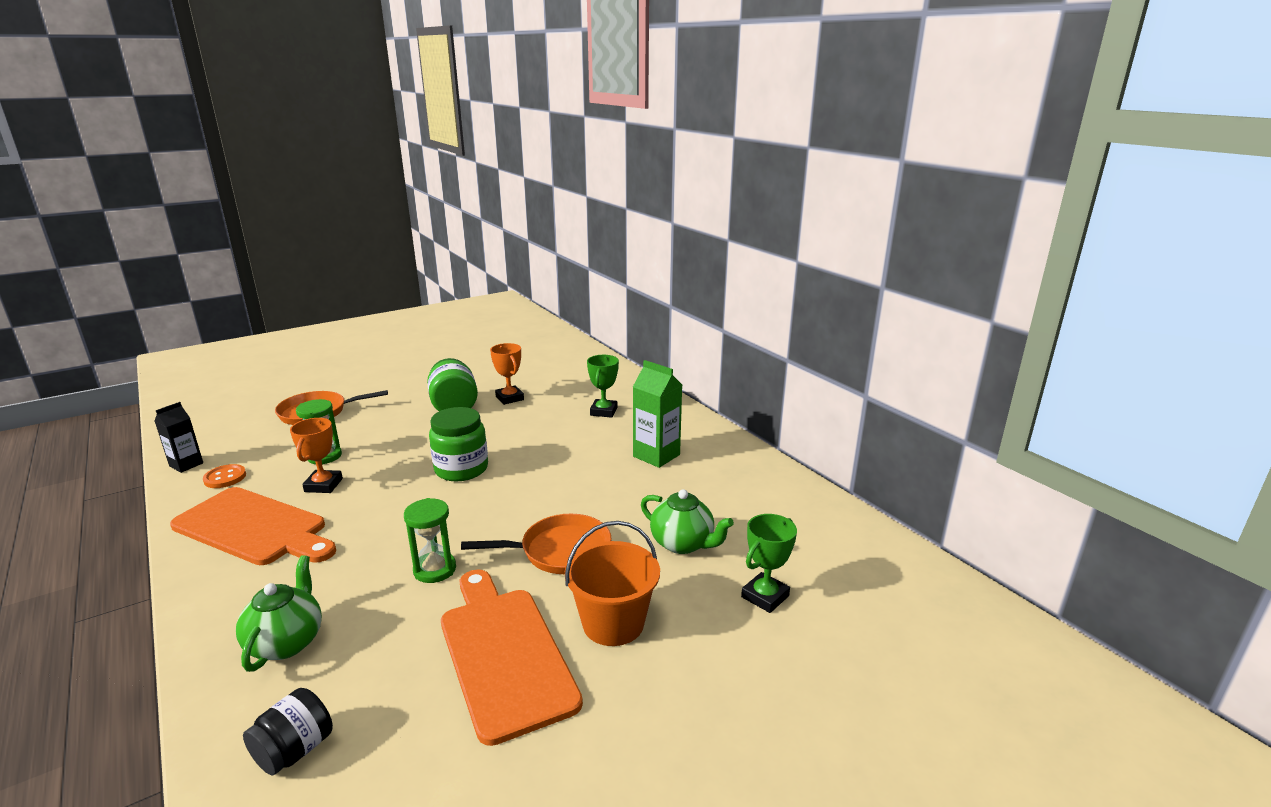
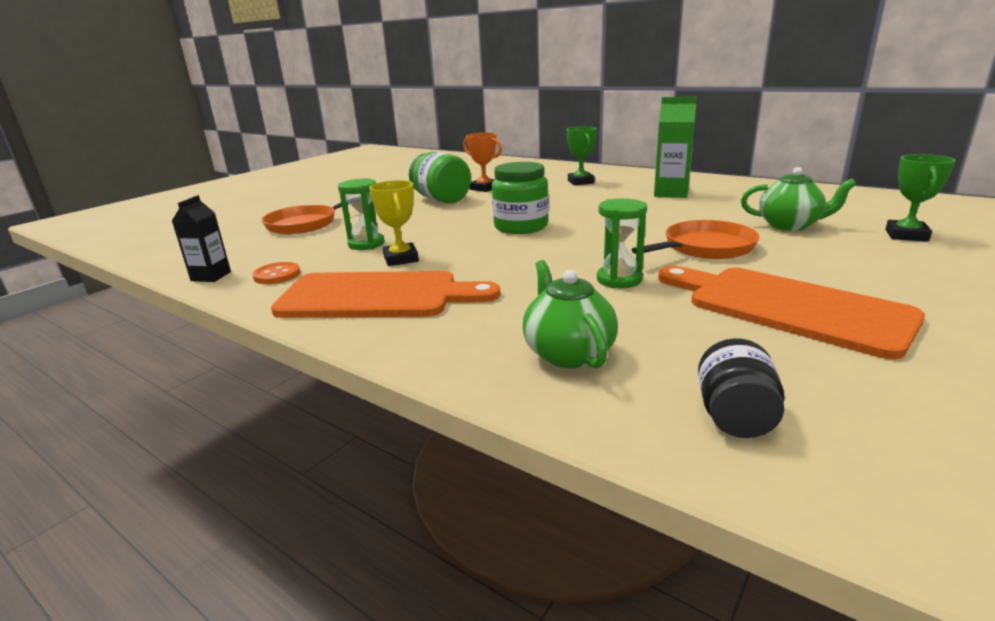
camera: 20 degrees left, 0 degrees up
orange trophy [290,418,343,493] -> yellow trophy [369,180,419,266]
orange bucket [565,521,660,646] -> none

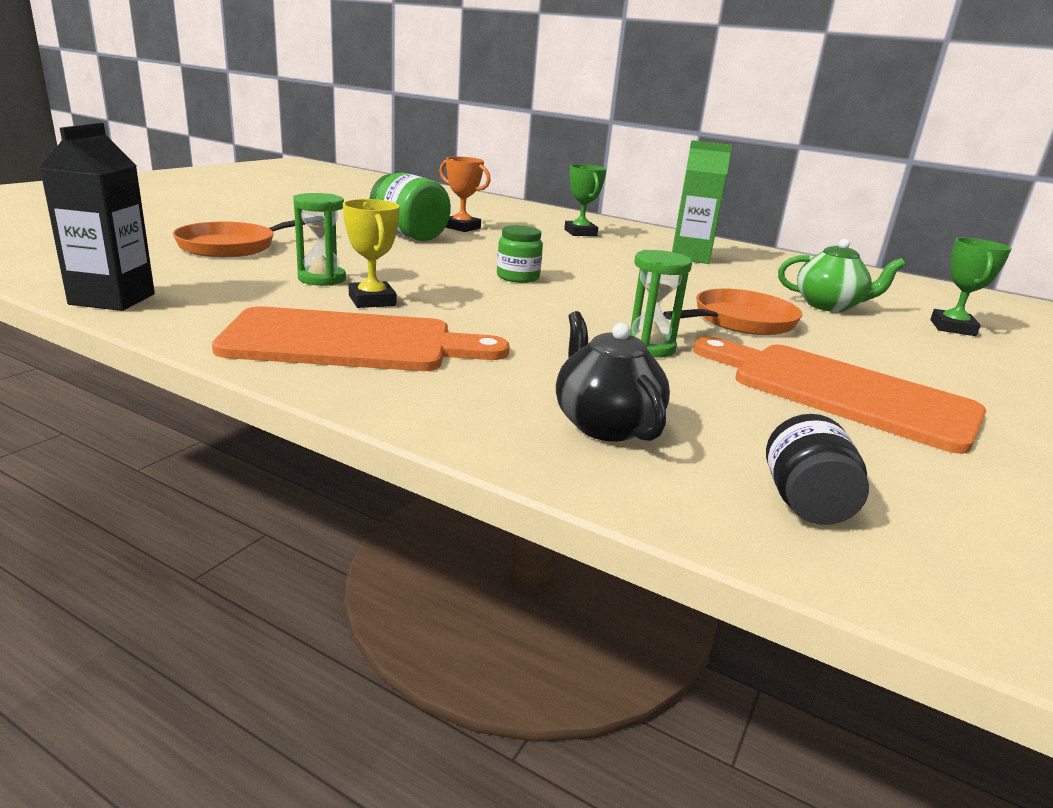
camera: 10 degrees left, 0 degrees up
black carton [172,195,231,282] -> black carton [40,123,155,311], size x1.54
orange button [252,262,300,284] -> none
green jar [492,162,549,234] -> green jar [497,225,543,283], size x0.64
green teapot [523,260,618,368] -> black teapot [556,311,670,442]

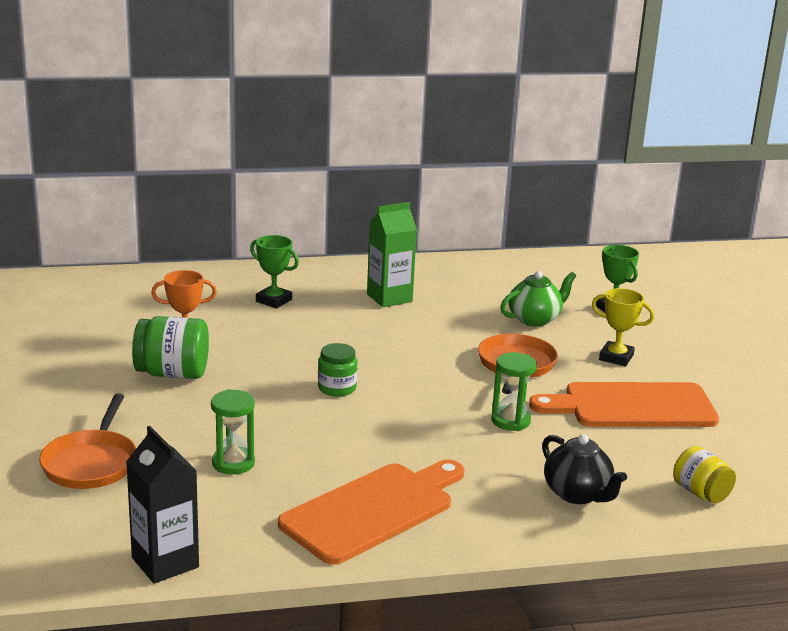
camera: 40 degrees left, 0 degrees up
yellow trophy [343,199,400,308] -> yellow trophy moved to [592,288,654,366]
black teapot [556,311,670,442] -> black teapot turned 150 degrees counterclockwise [542,434,627,504]
black jar [766,414,869,525] -> yellow jar [673,446,736,503]

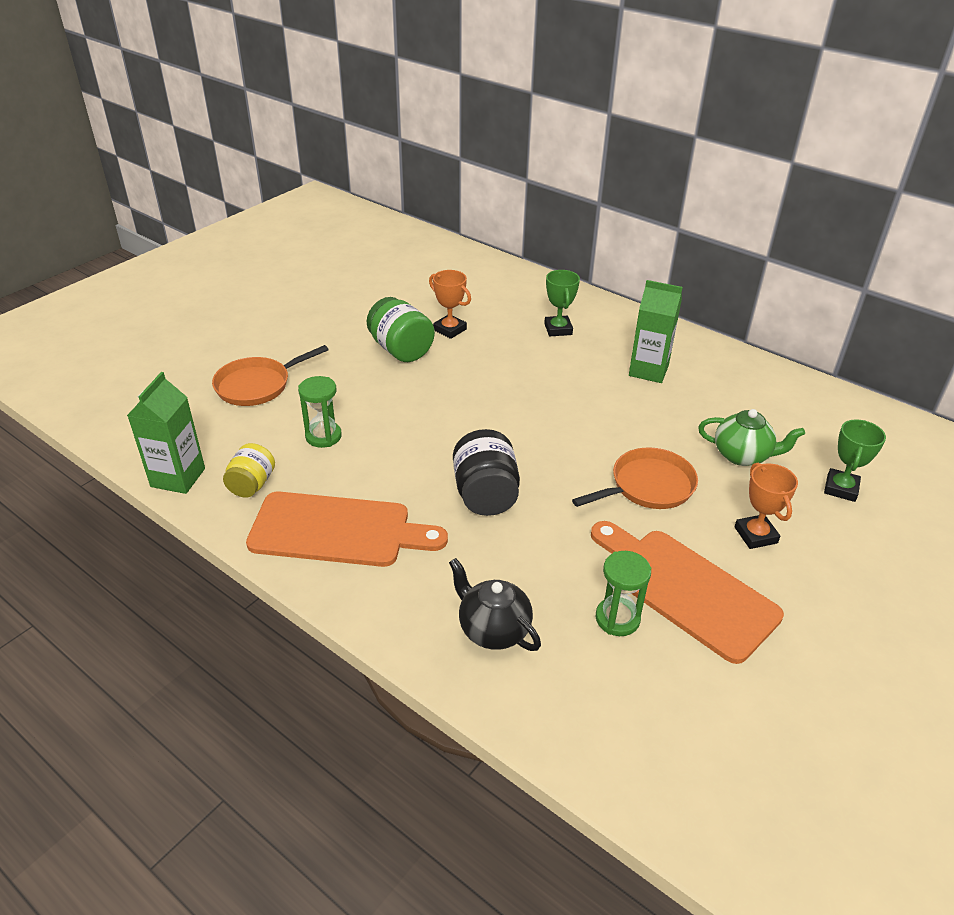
camera: 50 degrees right, 15 degrees up
black carton [126,426,199,584] -> green carton [127,372,205,494]
green jar [318,343,357,397] -> none
green hourglass [491,352,537,431] -> green hourglass moved to [596,551,651,636]
black teapot [542,434,627,504] -> black teapot turned 120 degrees clockwise [449,558,541,651]
yellow trophy [592,288,654,366] -> orange trophy [735,463,798,549]
yellow jar [673,446,736,503] -> yellow jar moved to [223,443,275,497]
none -> black jar [453,429,520,516]

